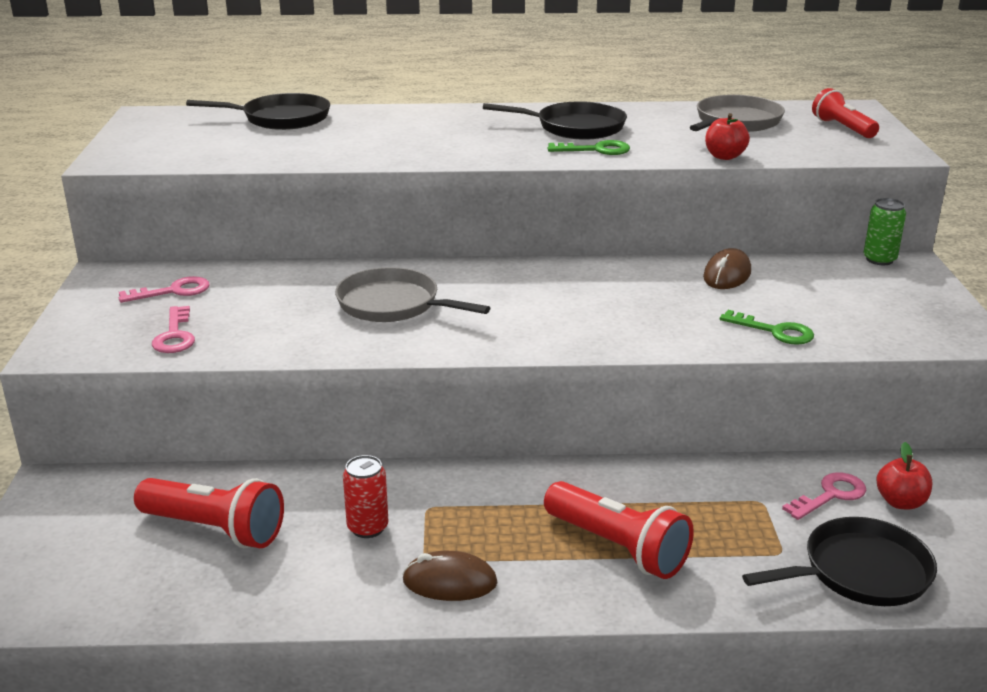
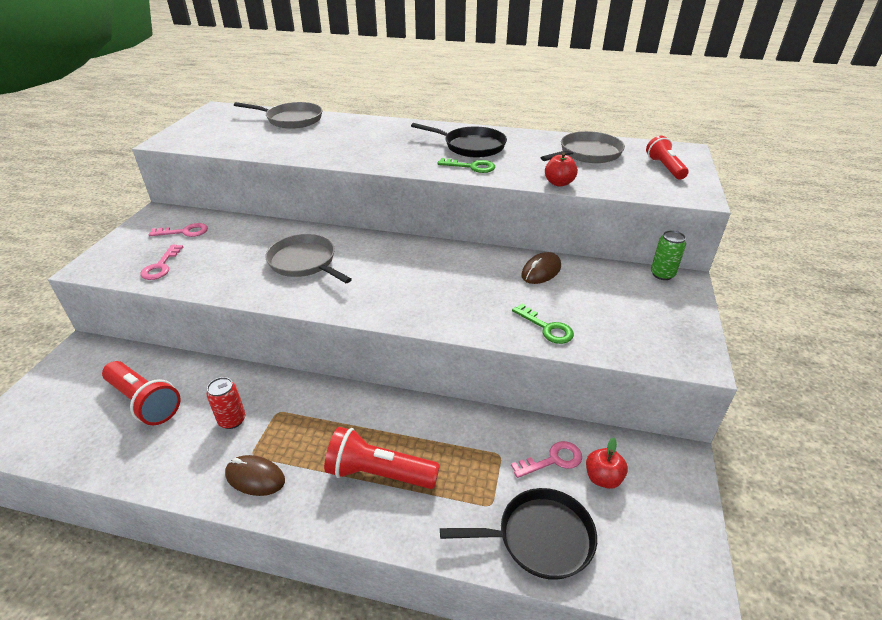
camera: 15 degrees right, 10 degrees up
black pan [186,93,330,130] -> grey pan [234,102,322,129]
red flashlight [544,481,694,579] -> red flashlight turned 135 degrees clockwise [324,427,440,489]

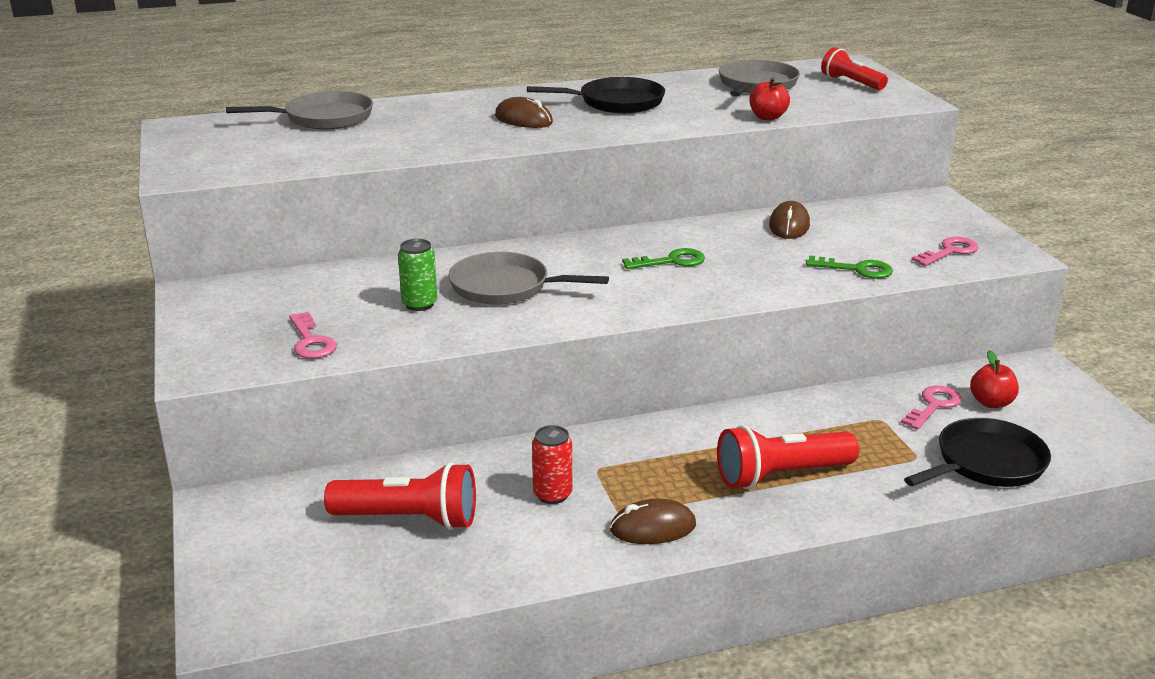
camera: 30 degrees left, 10 degrees down
pink key [148,223,208,237] -> pink key moved to [912,237,979,266]
green key [437,158,495,173] -> green key moved to [622,248,705,269]
green can [651,230,686,280] -> green can moved to [398,239,437,311]
none -> brown mouse [495,97,553,128]

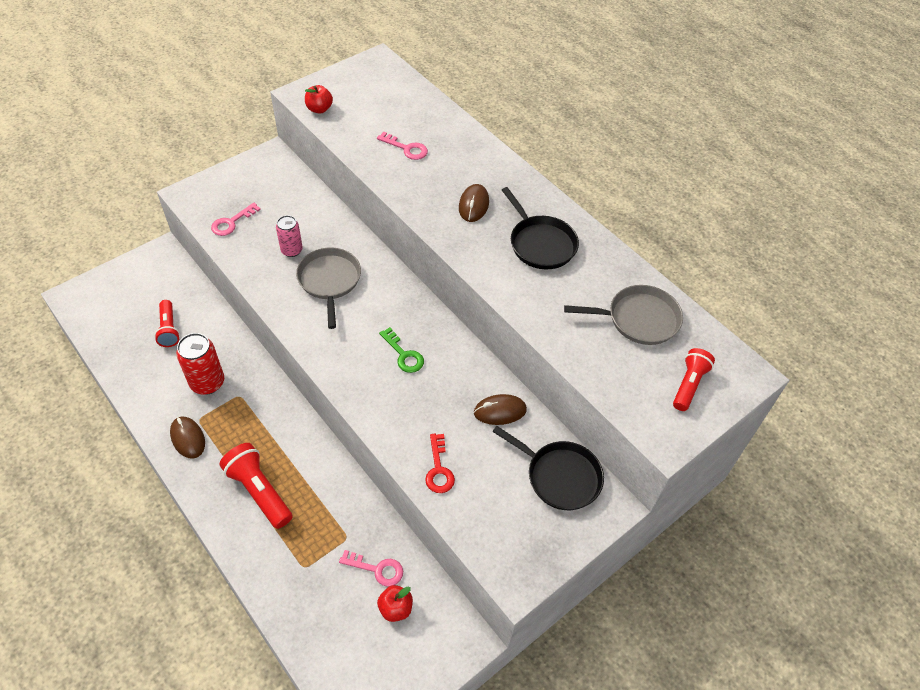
camera: 65 degrees right, 25 degrees up
grey pan [226,91,373,129] -> none
red flashlight [324,462,476,530] -> red flashlight [154,300,180,347], size x0.66
green can [398,239,437,311] -> pink can [276,215,303,257]
red can [532,425,572,504] -> red can [176,333,224,395], size x1.55
red apple [749,77,790,121] -> red apple moved to [305,85,333,113]
green key [806,255,893,279] -> red key [425,434,455,493]
black pan [904,418,1051,487] -> black pan moved to [492,426,604,510]
pink key [912,237,979,266] -> pink key moved to [377,132,428,160]

